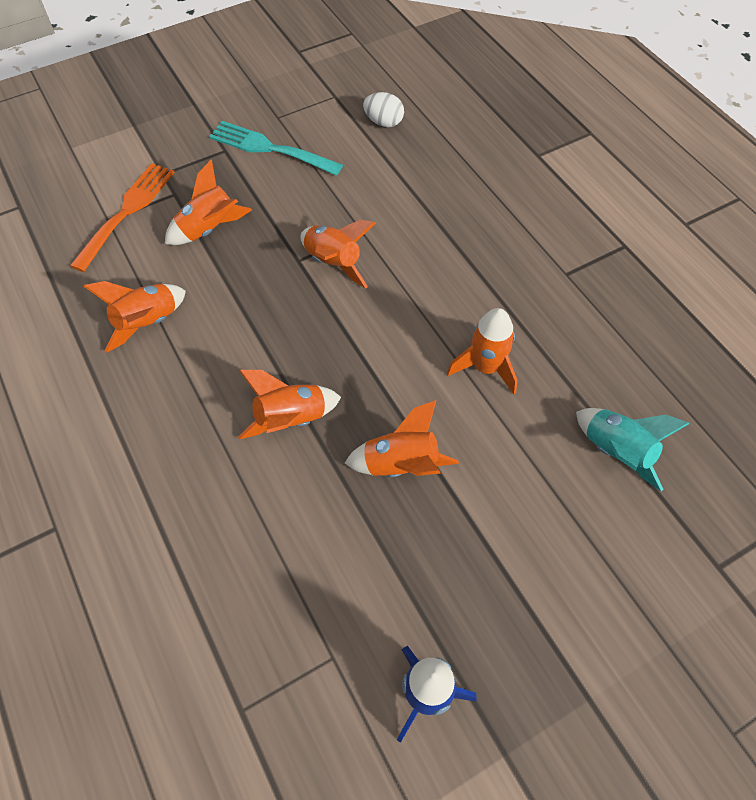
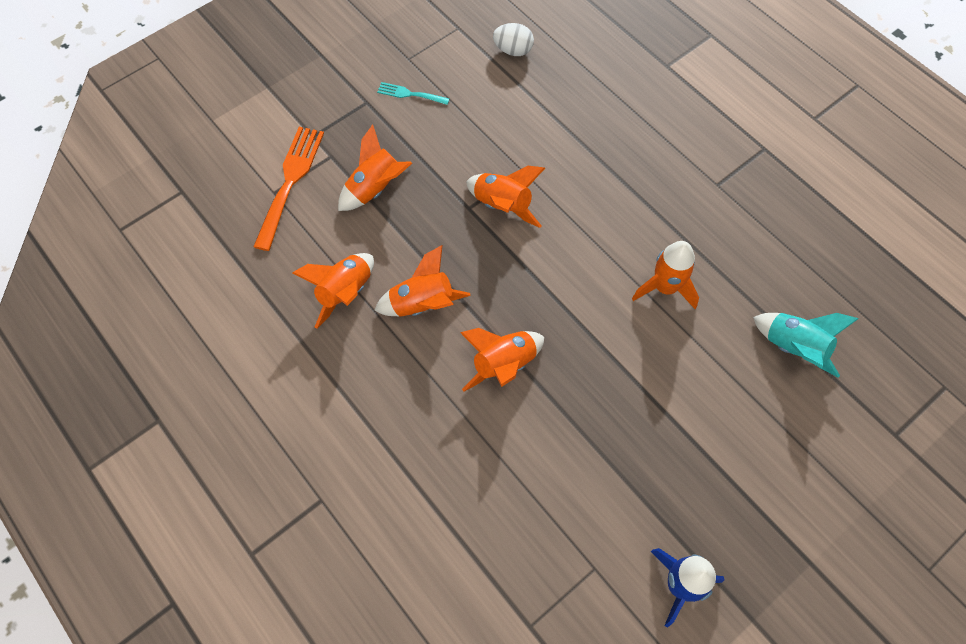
camera: 10 degrees left, 5 degrees up
turquoise fork [209,121,343,176] -> turquoise fork [377,82,450,105], size x0.52
orange rocket [345,400,459,477] -> orange rocket moved to [374,245,471,317]

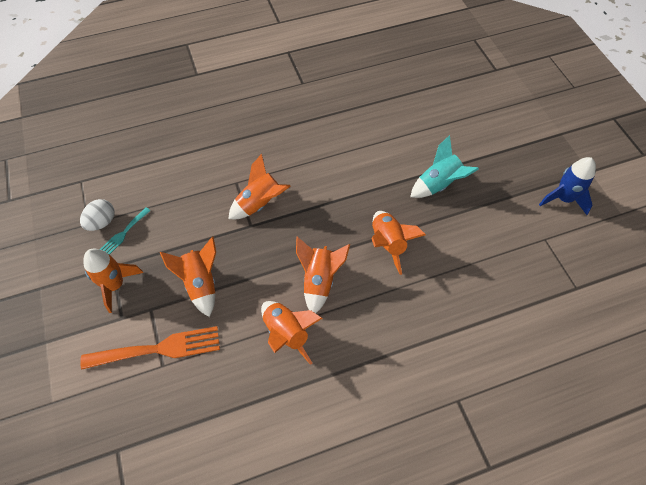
camera: 70 degrees left, 5 degrees down
orange fork [253,127,324,251] -> orange fork turned 135 degrees clockwise [80,326,220,370]
white egg [493,23,534,56] -> white egg moved to [80,199,115,231]
orange rocket [632,241,699,309] -> orange rocket moved to [84,249,143,313]
turquoise rocket [753,313,859,378] -> turquoise rocket moved to [410,135,479,198]

